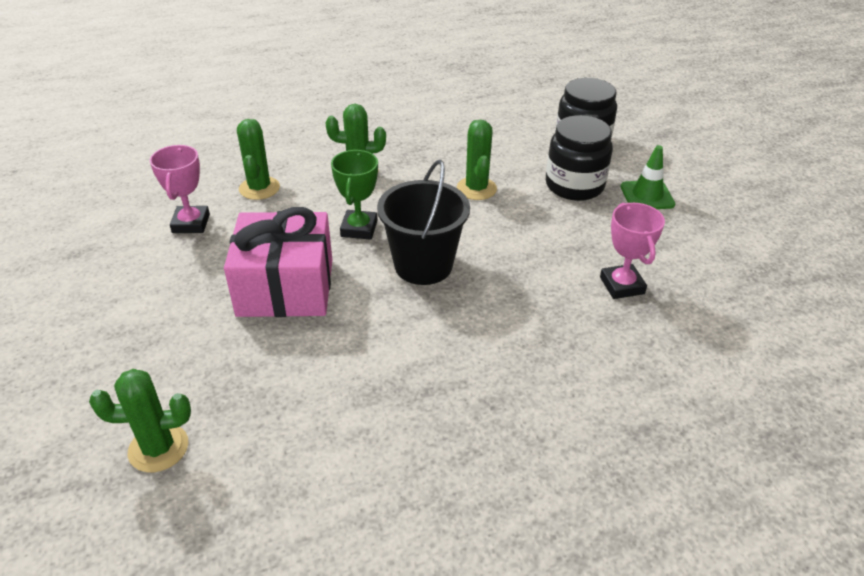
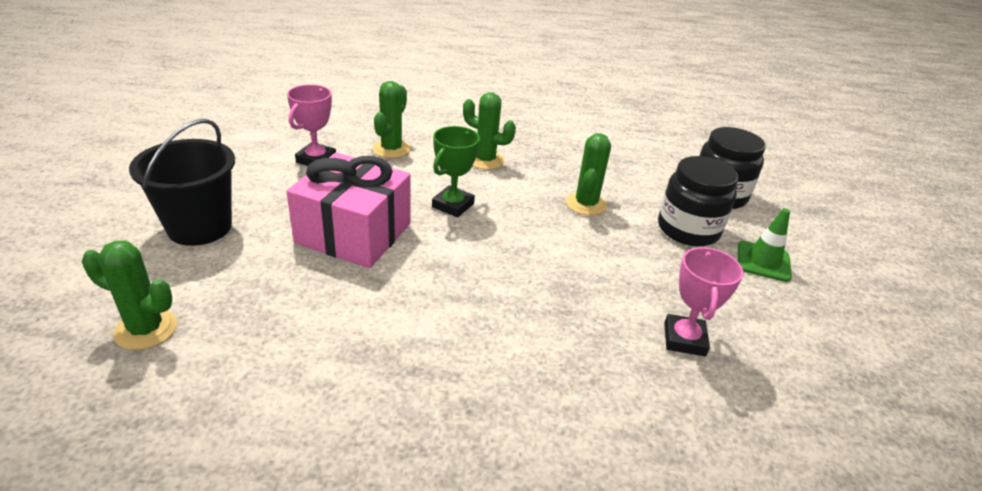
camera: 20 degrees right, 5 degrees down
black bucket [377,160,470,285] -> black bucket moved to [129,119,235,246]

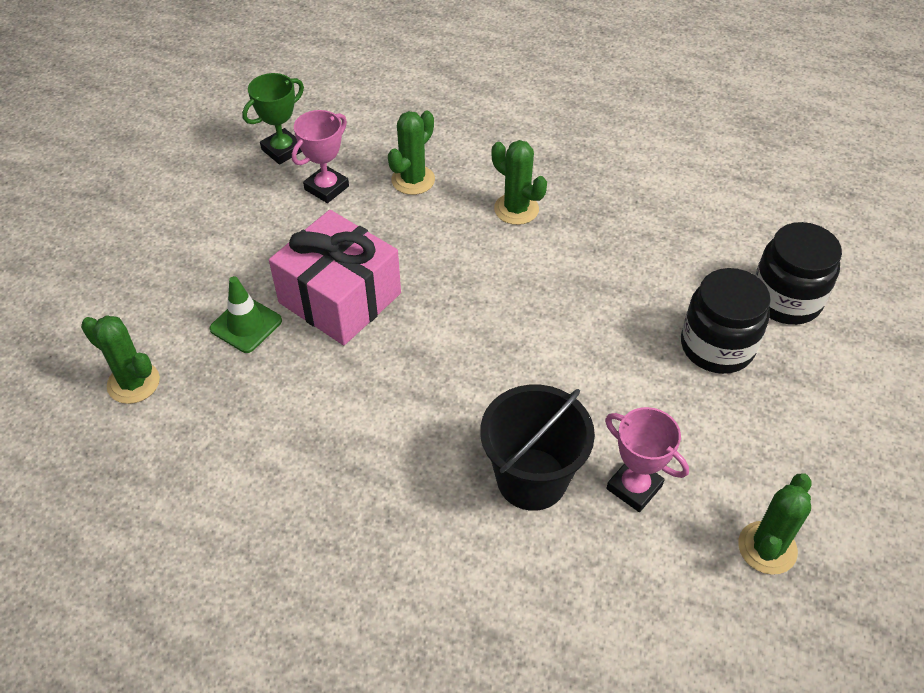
camera: 20 degrees right, 15 degrees up
black bucket [129,119,235,246] -> black bucket moved to [480,384,595,511]
green trophy [432,126,480,218] -> green trophy moved to [242,73,304,165]
green cactus [566,133,611,216] -> green cactus moved to [738,473,812,575]
pink trophy [664,247,743,357] -> pink trophy turned 75 degrees counterclockwise [605,407,689,512]
green traffic cone [738,208,792,282] -> green traffic cone moved to [210,276,282,353]

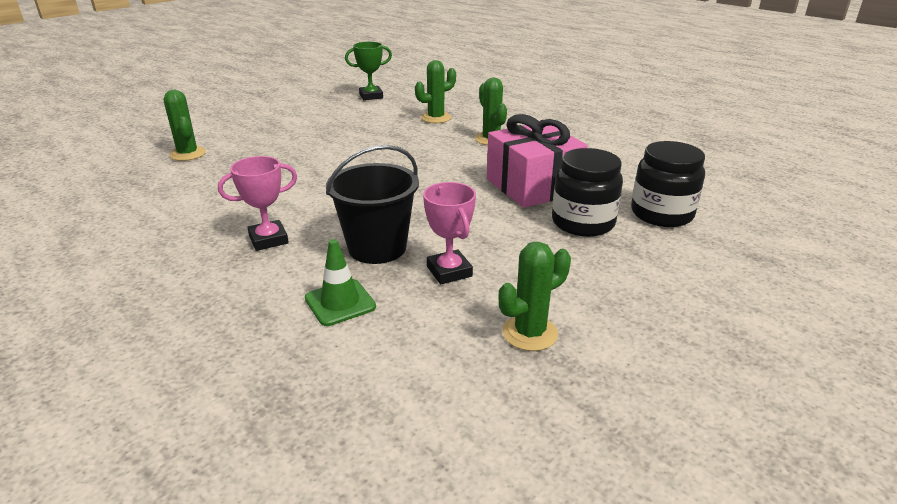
camera: 25 degrees right, 20 degrees down
green traffic cone [210,276,282,353] -> green traffic cone moved to [305,239,376,326]
pink gift [269,210,401,345] -> pink gift moved to [487,114,588,208]
pink trophy [292,110,349,203] -> pink trophy moved to [218,156,297,251]

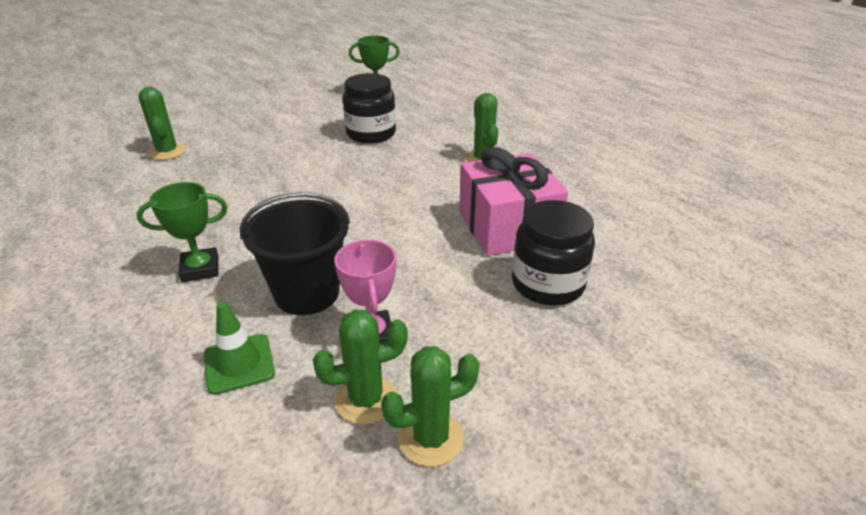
camera: 10 degrees right, 5 degrees up
pink trophy [218,156,297,251] -> green trophy [136,182,227,283]
green cactus [415,60,456,123] -> green cactus moved to [313,310,408,424]
black jar [631,141,705,227] -> black jar moved to [343,73,396,144]

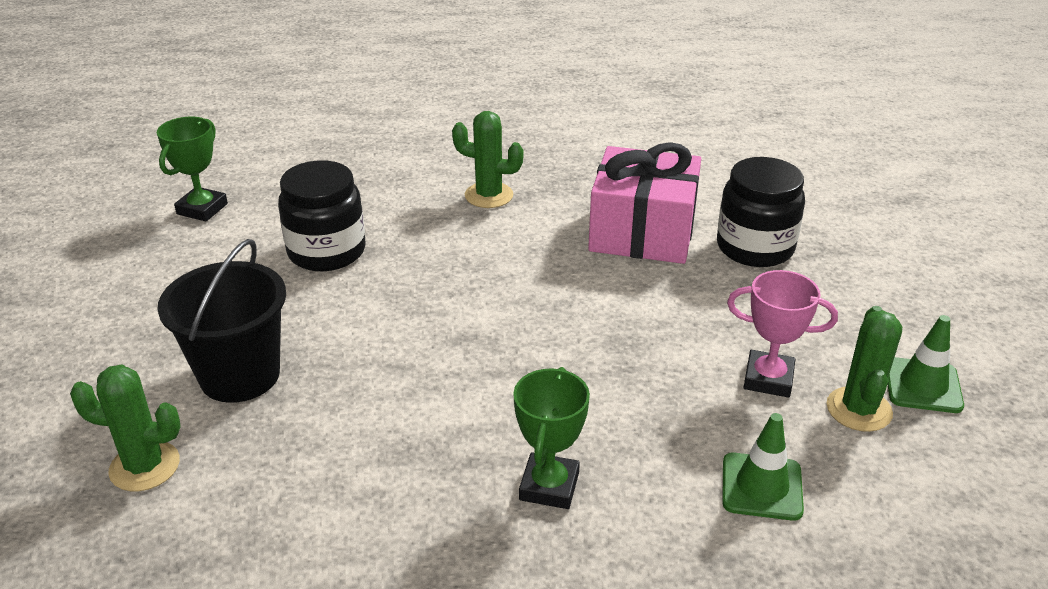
camera: 60 degrees left, 0 degrees up
black bucket [240,192,350,315] -> black bucket moved to [157,239,286,403]
green cactus [381,346,480,466] -> green traffic cone [887,315,964,413]

